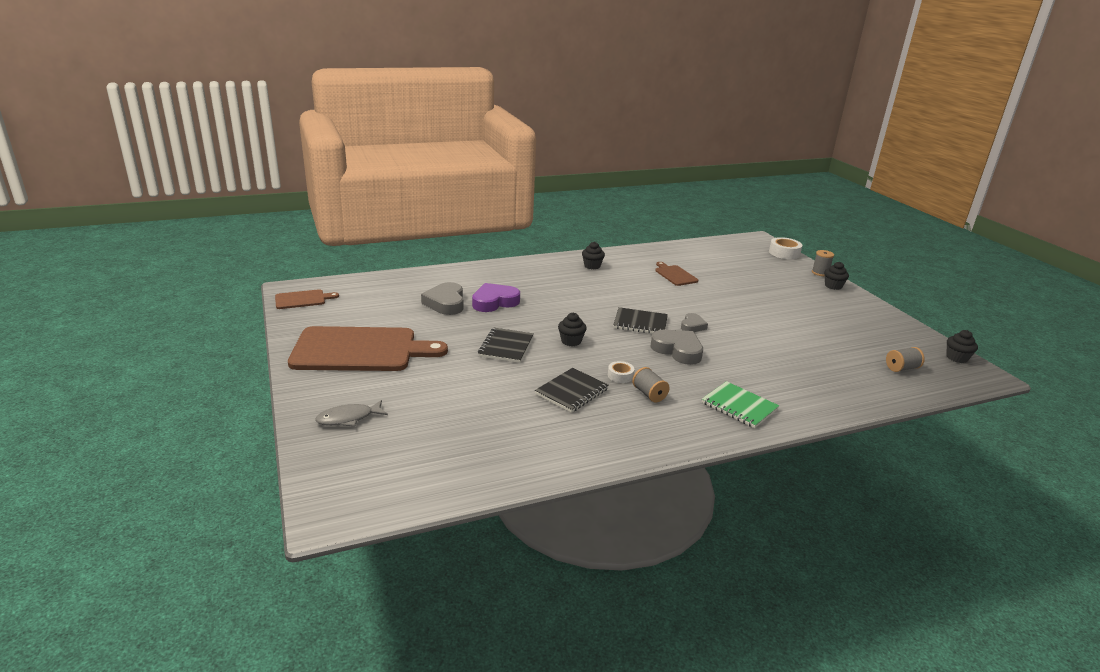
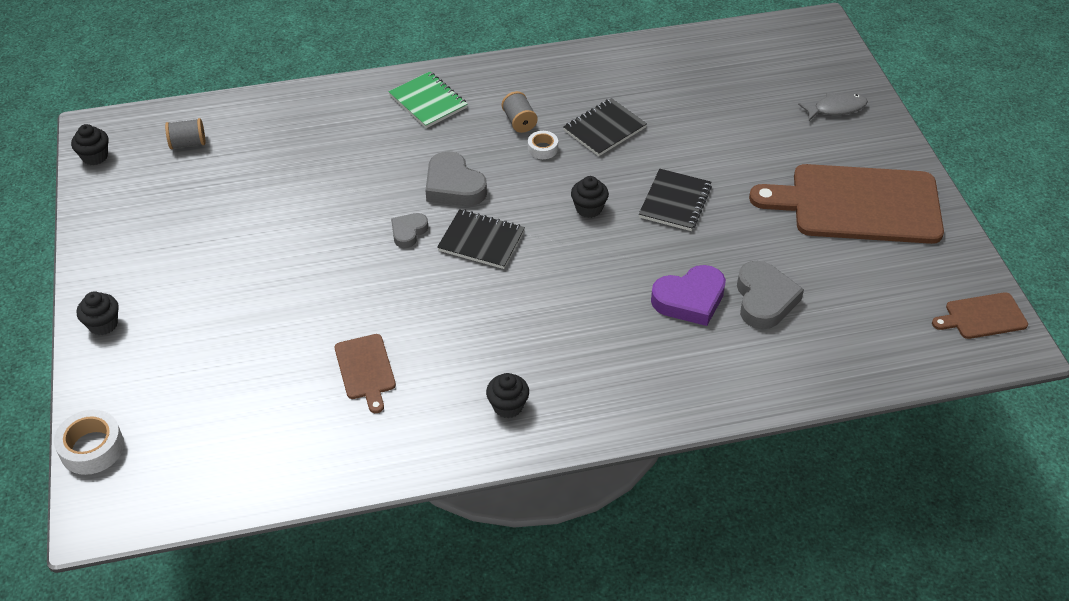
camera: 170 degrees left, 20 degrees up
grey spool [812,250,834,276] -> none

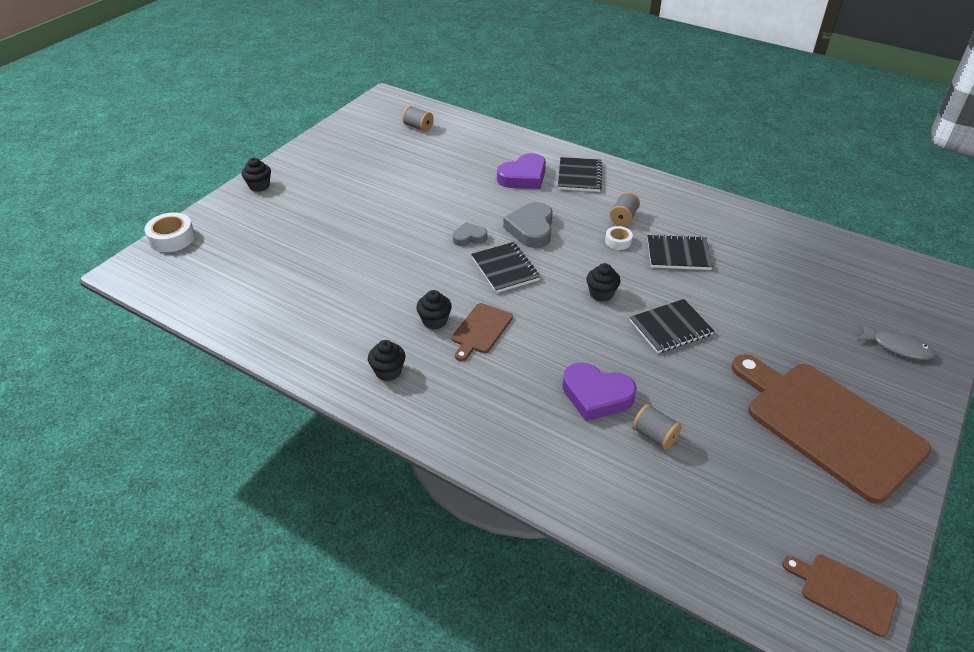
camera: 45 degrees right, 5 degrees down
black cupcake [71,124,109,165] -> black cupcake moved to [416,290,452,330]
brown cutting board [335,334,396,413] -> brown cutting board moved to [452,303,513,361]
green notebook [389,72,468,128] -> black notebook [558,157,603,192]
grey heart [737,261,804,329] -> grey spool [632,404,682,450]
none -> purple heart [497,153,546,189]

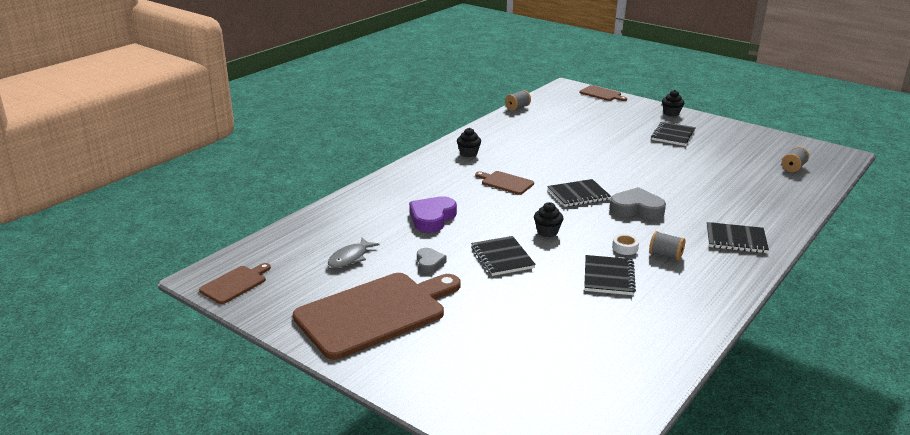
camera: 95 degrees right, 15 degrees down
white tape [144,212,195,252] -> brown cutting board [580,85,627,101]
black cupcake [416,290,452,330] -> none
grey heart [453,222,487,246] -> grey heart moved to [417,248,447,273]
purple heart [497,153,546,189] -> none
grey spool [632,404,682,450] -> grey spool moved to [505,90,531,111]
grey fish [857,323,935,360] -> grey fish moved to [328,237,380,268]
none -> black notebook [651,122,696,146]

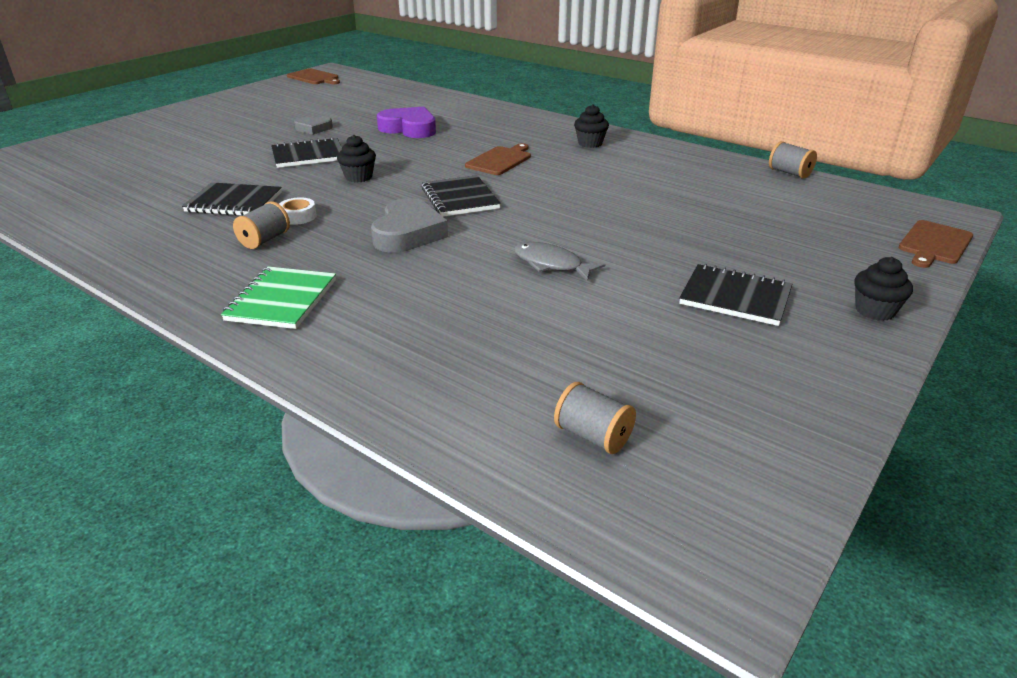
camera: 90 degrees right, 5 degrees up
brown cutting board [293,273,461,360] -> none
grey fish [328,237,380,268] -> grey fish moved to [514,242,605,281]
black notebook [707,222,769,253] -> green notebook [221,266,336,329]

